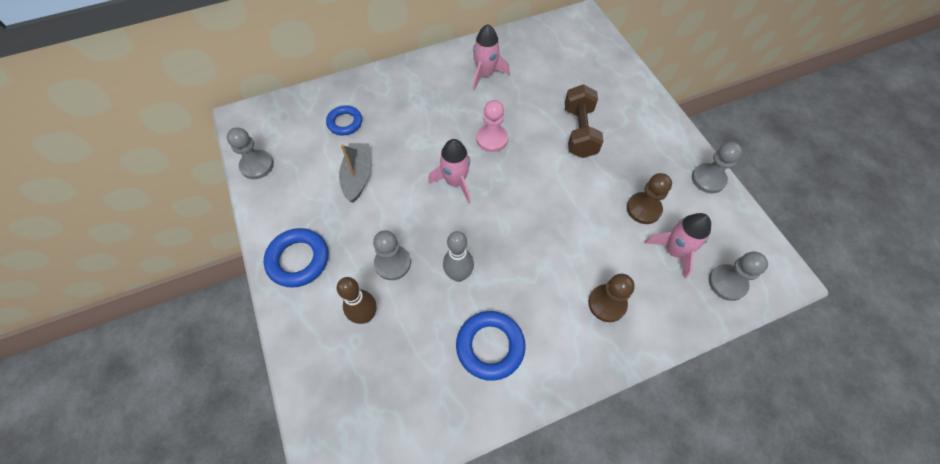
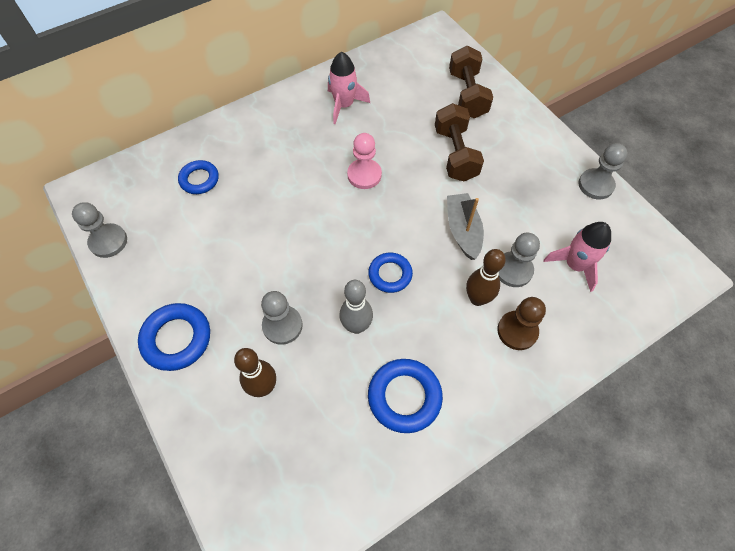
camera: 10 degrees left, 0 degrees up
grey boat [339,143,370,203] -> grey boat moved to [447,193,484,260]
pink rocket [428,139,470,203] -> none
brown pawn [627,173,672,224] -> none
grey pawn [709,251,768,301] -> grey pawn moved to [499,233,540,287]
none -> blue ring [368,253,413,293]
none -> brown dumbbell [449,46,493,118]
none -> brown bowling pin [466,249,506,306]

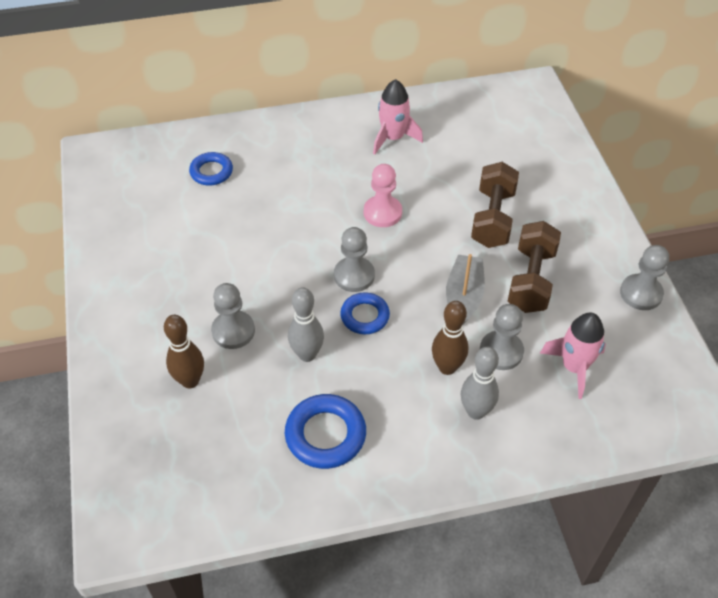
camera: 20 degrees right, 10 degrees down
grey pawn [72,202,127,258] -> grey pawn moved to [334,227,375,292]
blue ring [138,303,210,371] -> none
brown dumbbell [449,46,493,118] -> brown dumbbell moved to [508,221,561,313]
brown pawn [497,297,546,350] -> grey bowling pin [461,347,499,420]

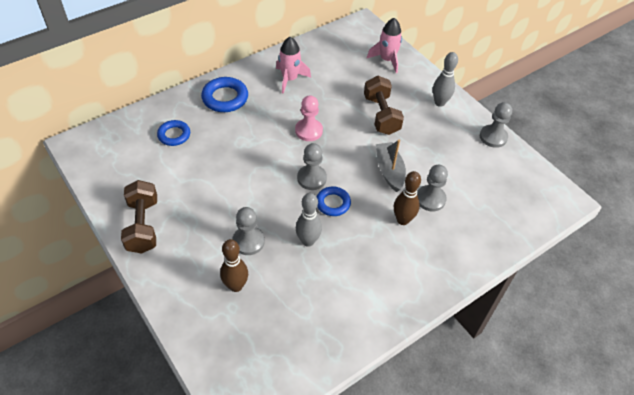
camera: 25 degrees left, 0 degrees up
blue ring [285,394,366,469] -> blue ring moved to [201,77,248,112]
grey bowling pin [461,347,499,420] -> grey bowling pin moved to [433,52,458,107]
brown dumbbell [508,221,561,313] -> brown dumbbell moved to [121,180,157,254]
pink rocket [540,313,606,399] -> pink rocket moved to [367,18,402,73]

